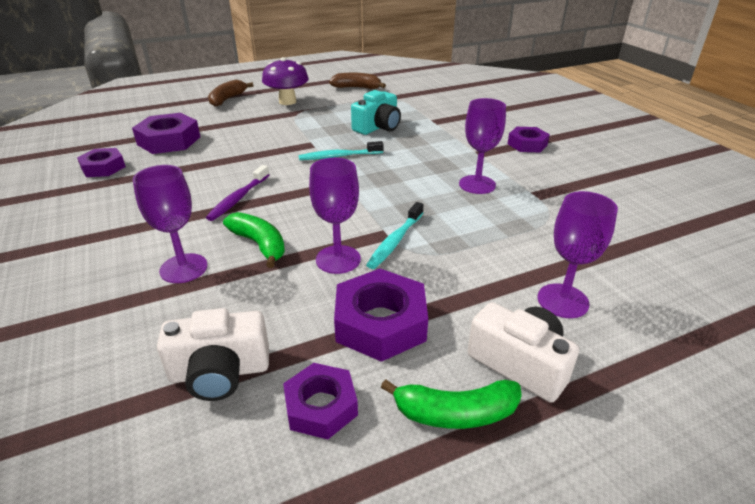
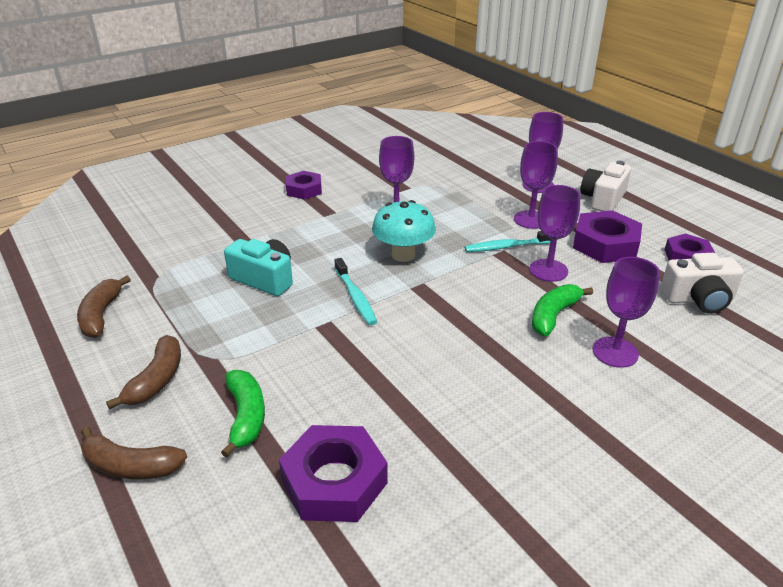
camera: 100 degrees left, 0 degrees up
purple nut [77,148,126,177] -> none
white camera [157,308,269,401] -> white camera turned 105 degrees clockwise [661,253,744,314]
purple toothbrush [206,165,269,221] -> none
purple mushroom [262,57,309,105] -> brown banana [106,335,181,409]
turquoise toothbrush [366,202,424,269] -> turquoise toothbrush turned 150 degrees clockwise [465,231,551,252]
green banana [381,379,522,429] -> green banana moved to [221,370,265,457]
none -> turquoise mushroom [372,200,436,262]
none -> purple goblet [514,141,558,229]

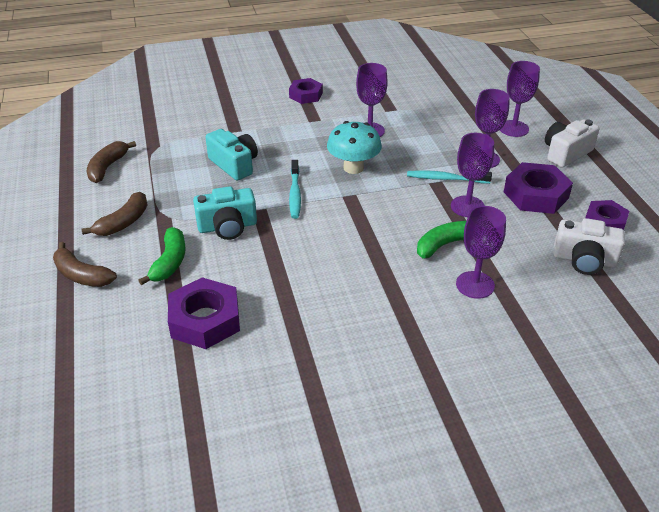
camera: 20 degrees right, 5 degrees up
none -> turquoise camera [193,186,257,240]

